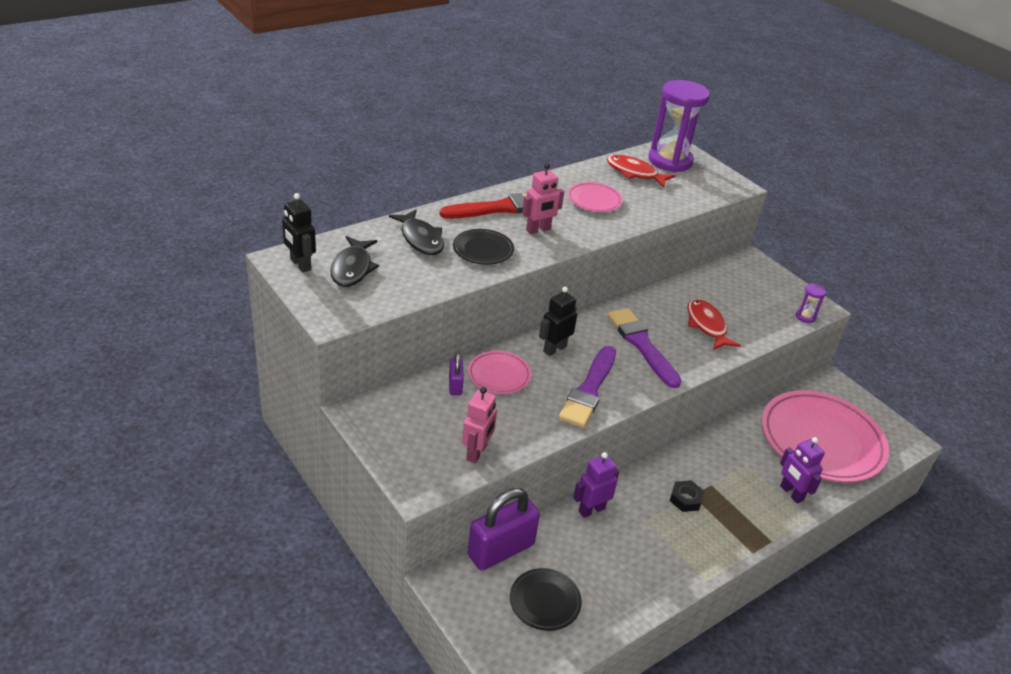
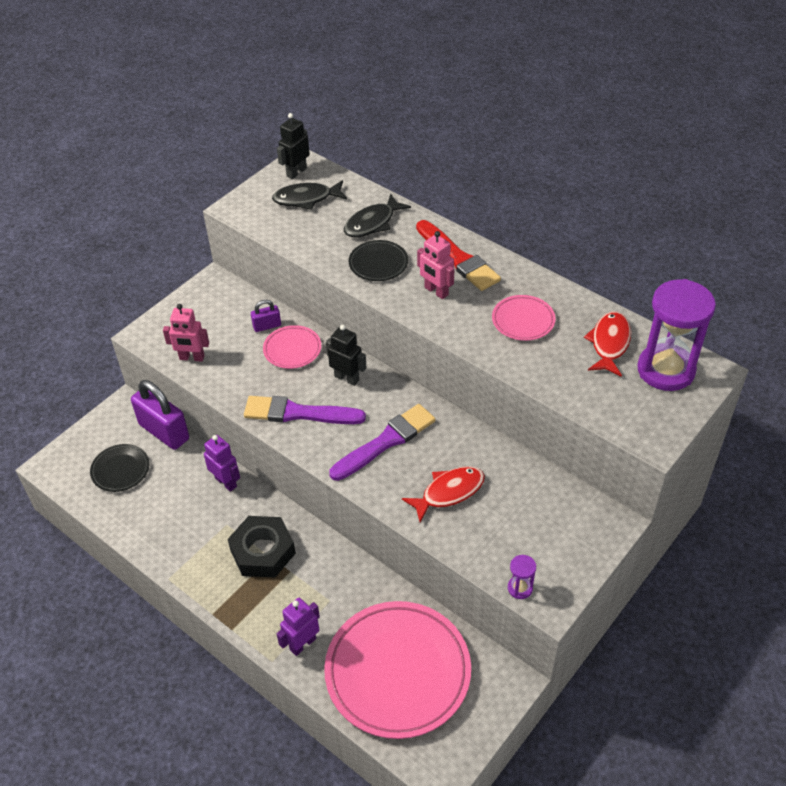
camera: 80 degrees right, 10 degrees up
black nut [670,480,704,512] -> black nut [228,516,296,578], size x1.94

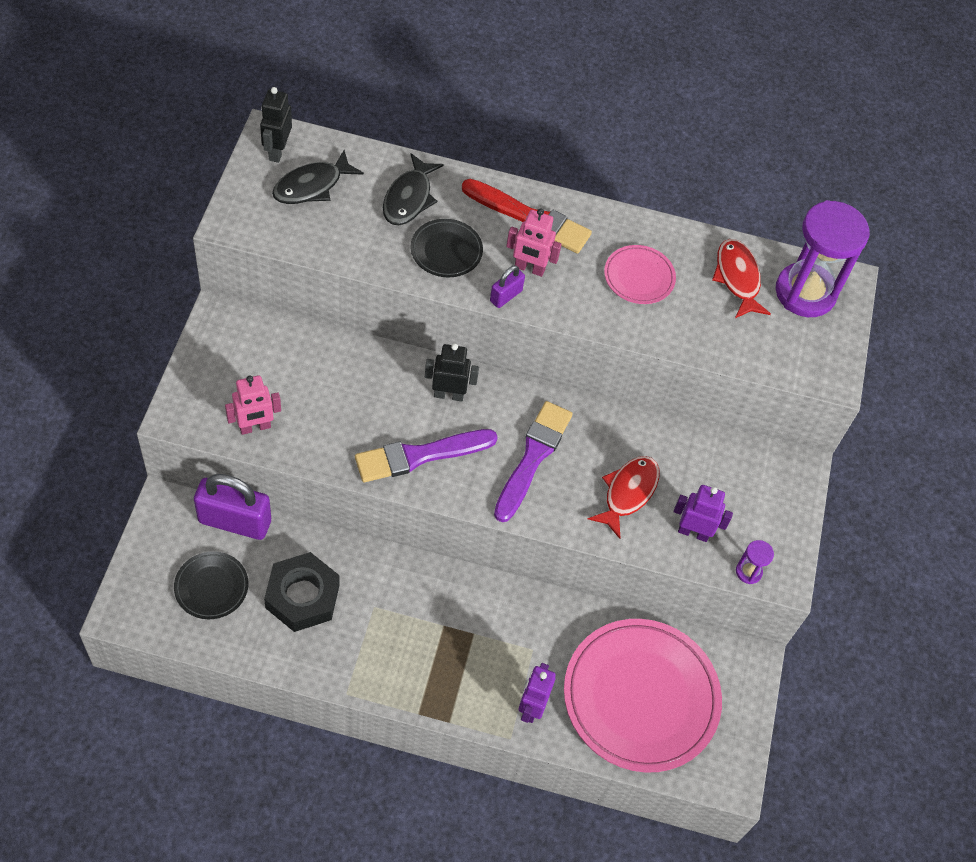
camera: 35 degrees left, 10 degrees up
purple robot [204,435,240,492] -> purple robot moved to [674,485,733,542]
black nut [228,516,296,578] -> black nut moved to [264,552,340,632]
purple padlock [251,300,281,332] -> purple padlock moved to [490,265,525,308]
pink plate [263,325,321,369] -> none

